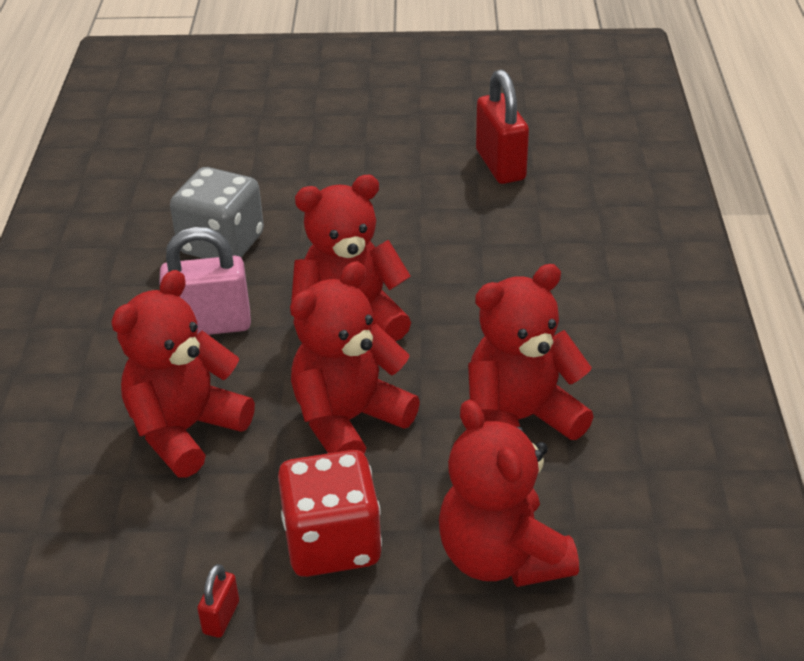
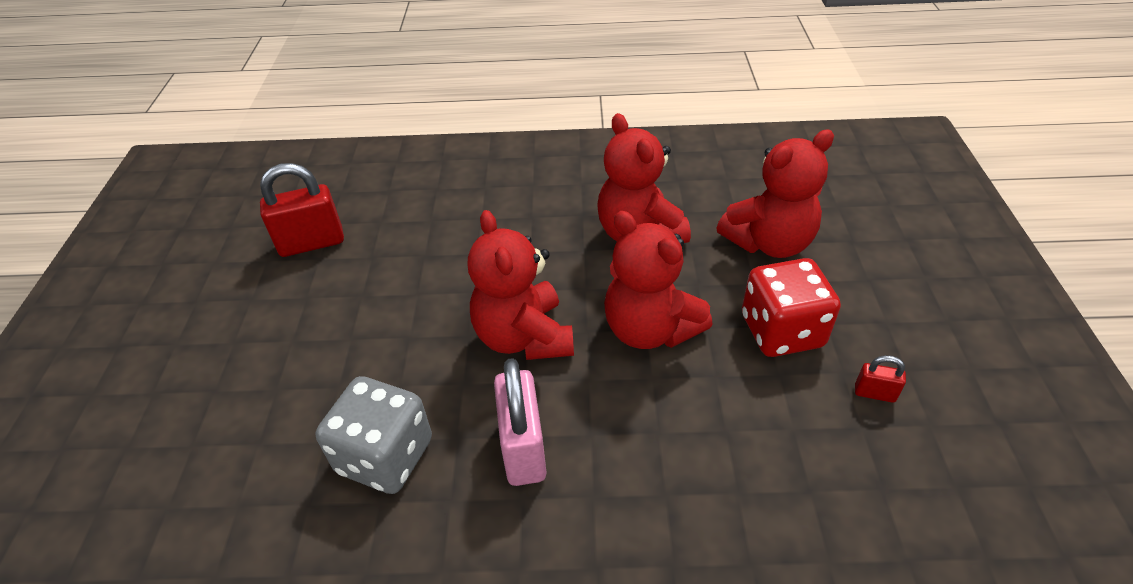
camera: 90 degrees left, 5 degrees up
red teddy bear [111,270,255,478] -> none

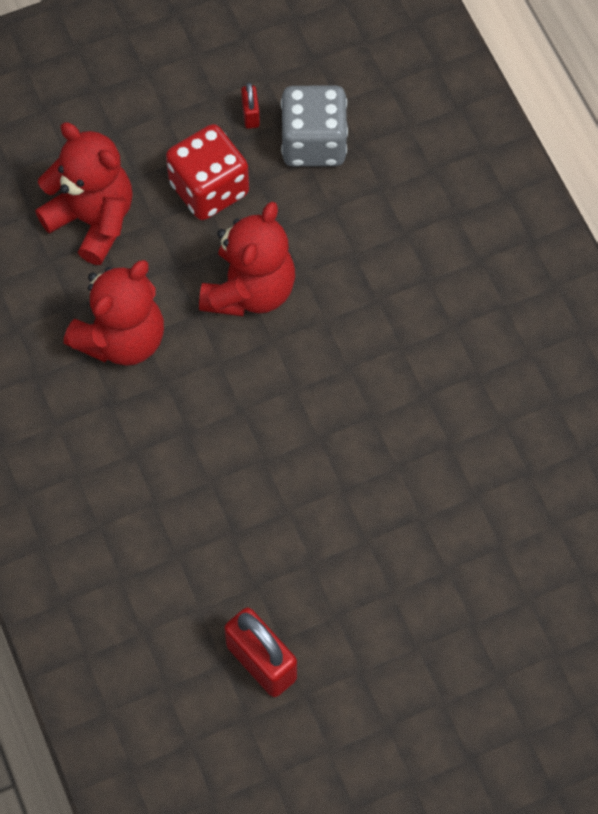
camera: 115 degrees left, 20 degrees up
grey dice [316,376,432,494] -> grey dice moved to [281,85,348,167]
red teddy bear [468,210,574,360] -> none
pink padlock [494,358,546,486] -> none

